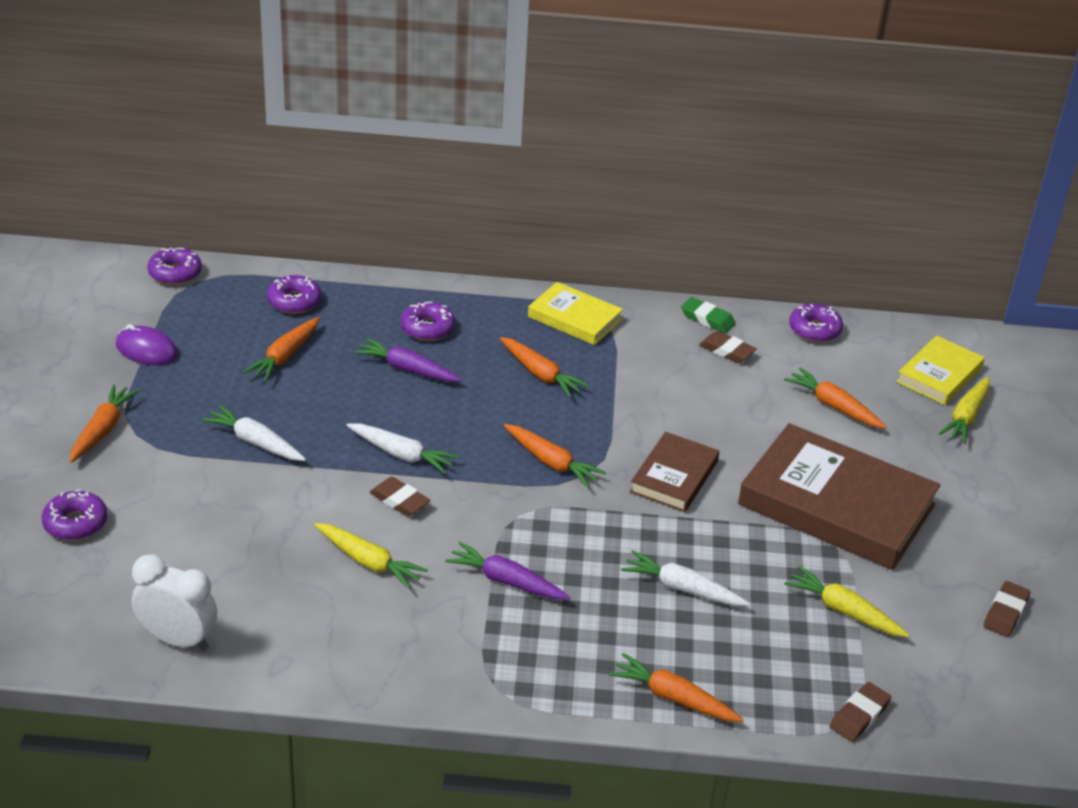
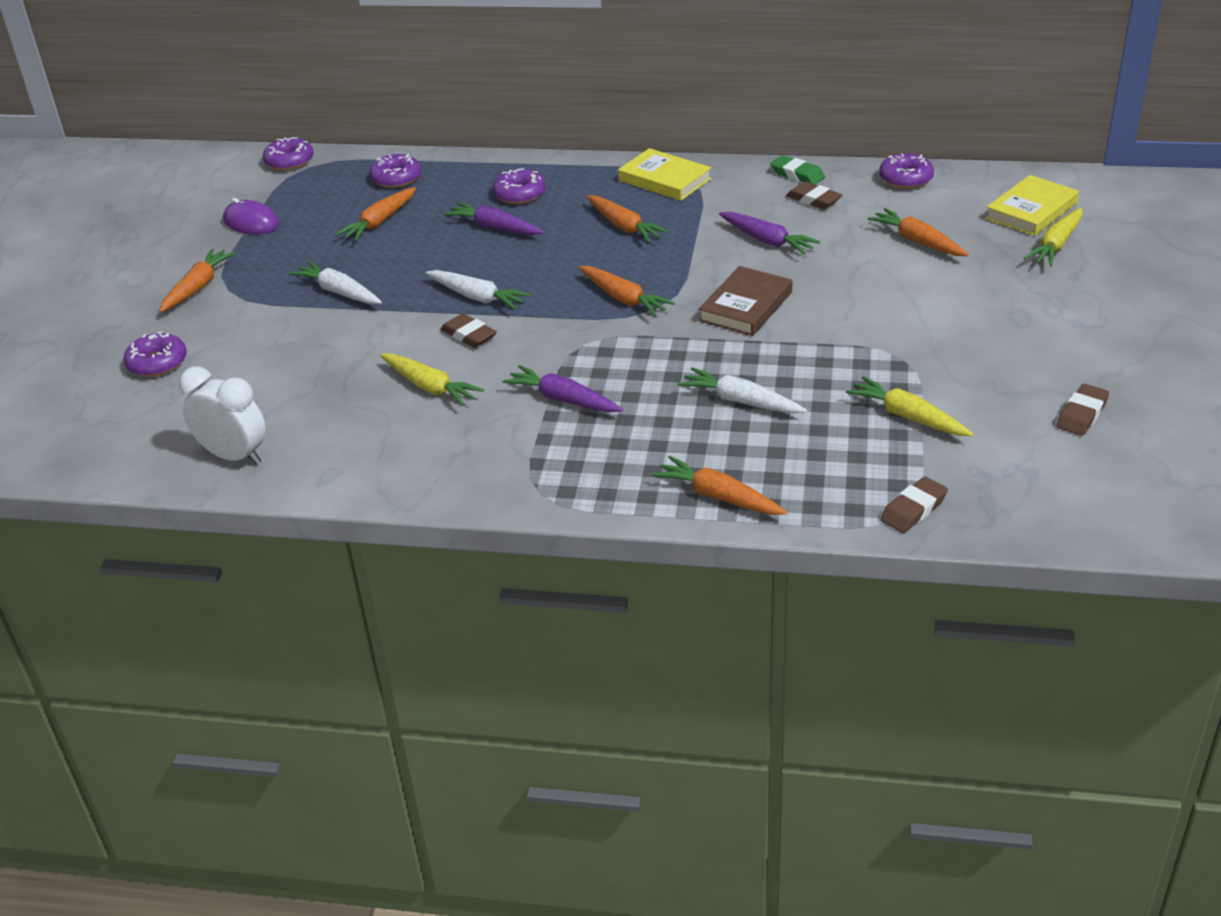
camera: 10 degrees right, 0 degrees up
brown book [738,423,940,570] -> none
none -> purple carrot [719,212,820,255]

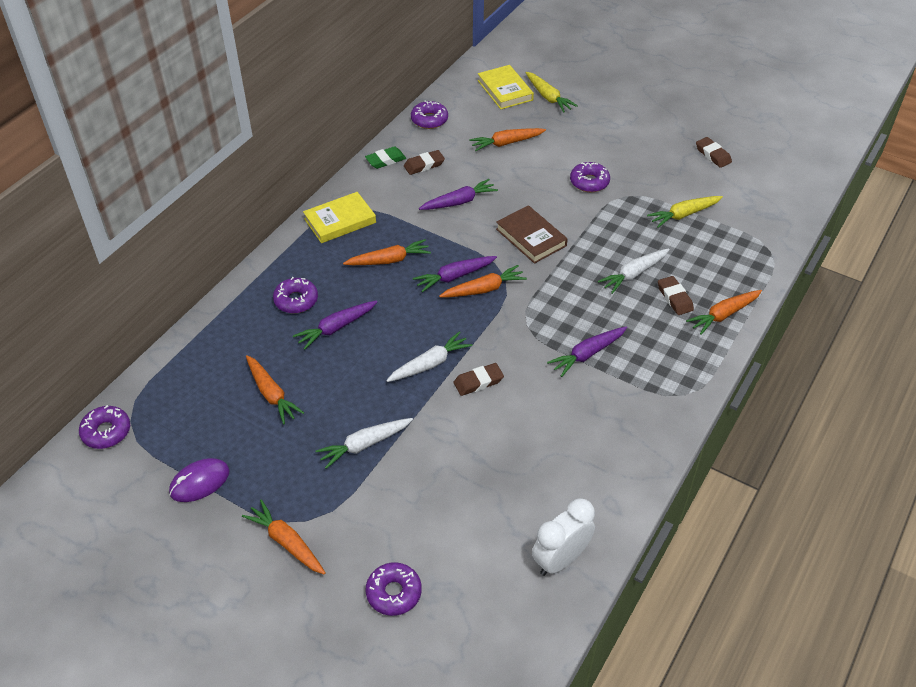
camera: 70 degrees left, 10 degrees up
purple donut [370,154,422,188] -> purple donut moved to [570,162,610,192]
yellow carrot [380,353,484,406] -> none
brown eraser [880,477,948,533] -> brown eraser moved to [658,276,694,315]
none -> purple carrot [413,256,497,292]

